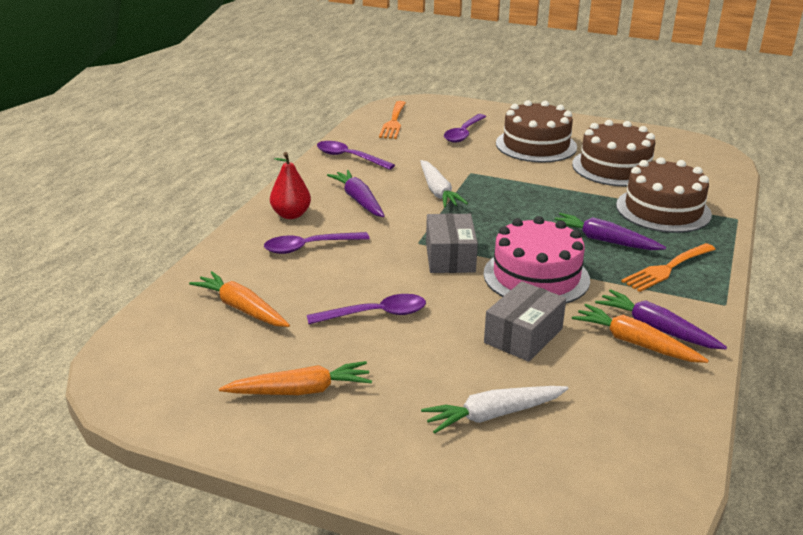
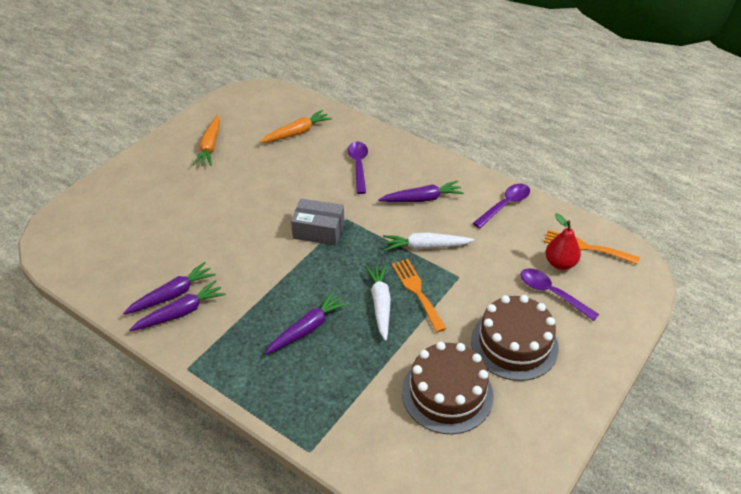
camera: 105 degrees right, 15 degrees up
red pear [270,152,311,219] -> red pear moved to [545,213,581,270]
purple spoon [307,294,426,324] -> none
white carrot [421,386,569,433] -> white carrot moved to [365,264,391,341]
pink cake [483,216,590,303] -> none
grey box [484,281,566,362] -> none
orange carrot [572,304,709,363] -> purple carrot [123,262,216,315]
brown cake [616,157,712,233] -> none
orange fork [621,243,716,292] -> orange fork moved to [392,259,446,332]

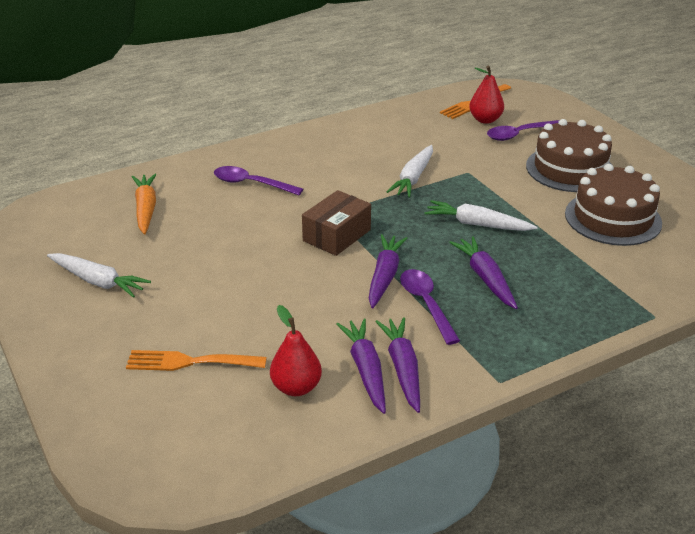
camera: 65 degrees left, 10 degrees down
orange carrot [193,115,220,166] -> white carrot [47,253,151,298]
grey box [291,199,344,246] -> brown box [302,190,371,256]
purple carrot [378,181,464,202] -> purple carrot moved to [369,234,407,308]
orange fork [392,259,446,332] -> orange fork moved to [126,350,267,371]
purple spoon [473,184,530,228] -> purple spoon moved to [400,269,460,345]
none -> red pear [270,305,322,396]

